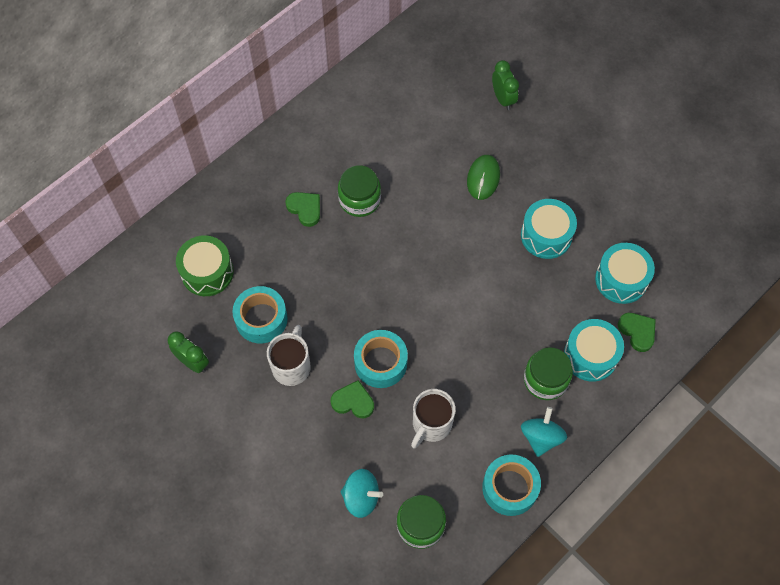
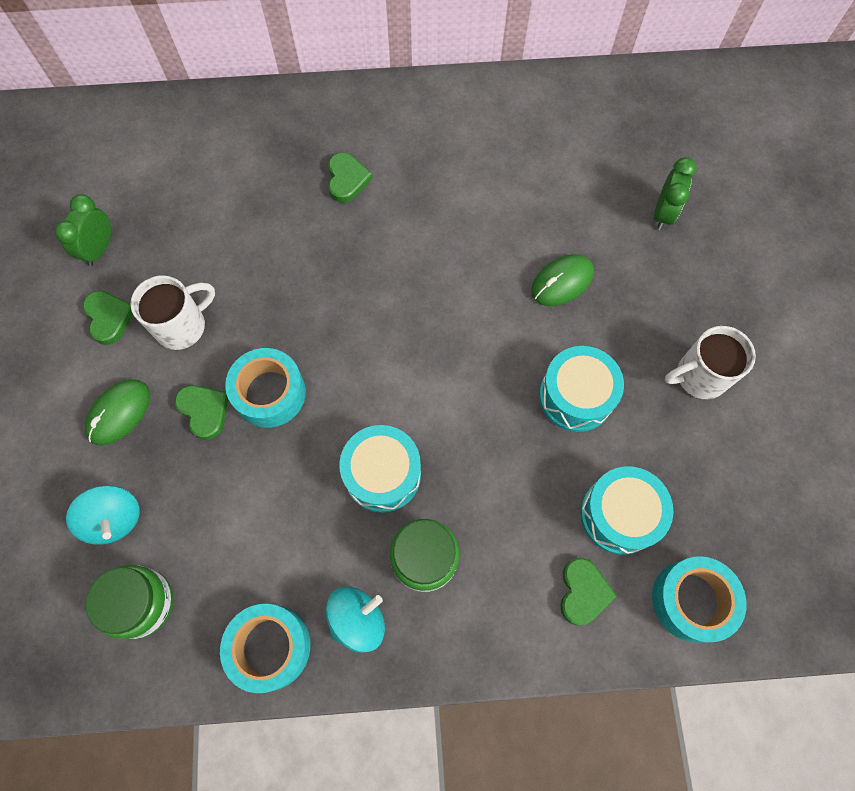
camera: 40 degrees right, 5 degrees up
green clock [168,332,209,373] -> green clock turned 150 degrees counterclockwise [55,194,111,266]
green drum [176,235,234,296] -> none
turquoise tape [232,286,288,344] -> turquoise tape moved to [652,556,746,642]
green jar [338,165,381,217] -> none
white mug [411,389,456,449] -> white mug moved to [665,326,756,399]
turquoise drum [564,319,624,381] -> turquoise drum moved to [339,425,421,513]
none -> green heart [83,291,133,345]
none -> green mouse [85,380,150,445]

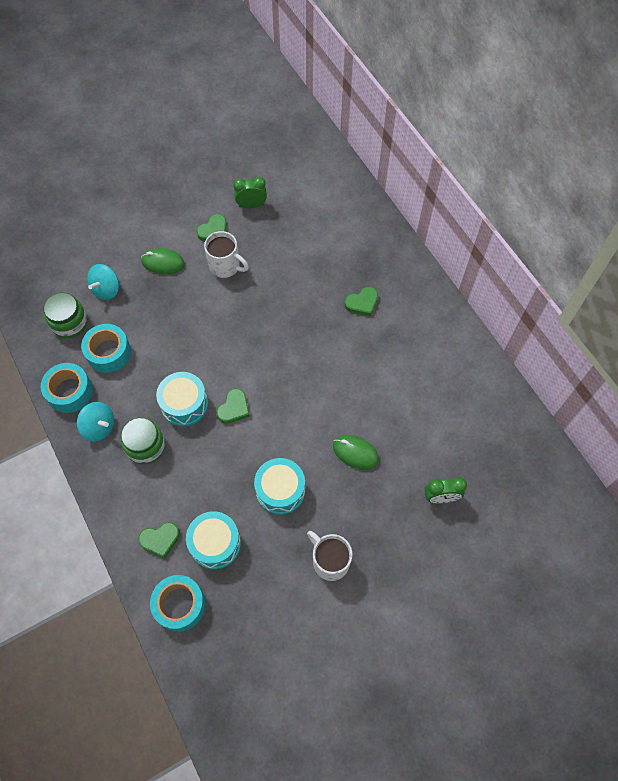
camera: 65 degrees right, 5 degrees down
green heart [175,385,228,440] -> green heart moved to [217,389,250,424]
turquoise tape [225,348,306,428] -> turquoise tape moved to [81,324,131,373]

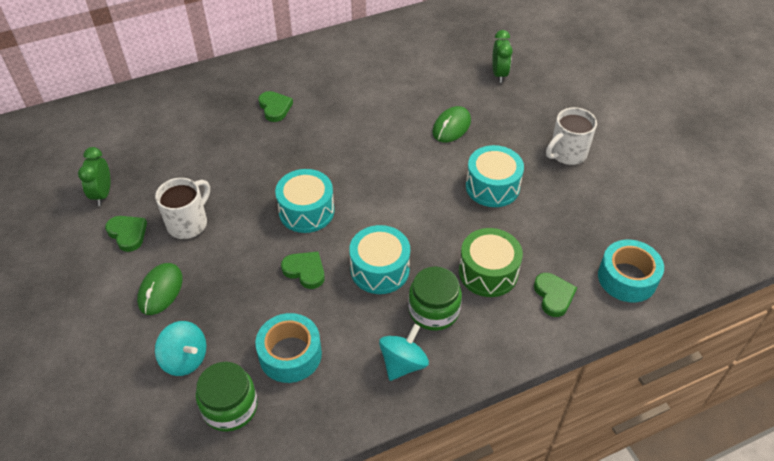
camera: 85 degrees left, 15 degrees down
turquoise tape [41,363,93,413] -> none
turquoise drum [186,511,241,569] -> turquoise drum moved to [275,169,334,233]
green heart [217,389,250,424] -> green heart moved to [281,252,325,289]
none -> green drum [459,228,523,297]

